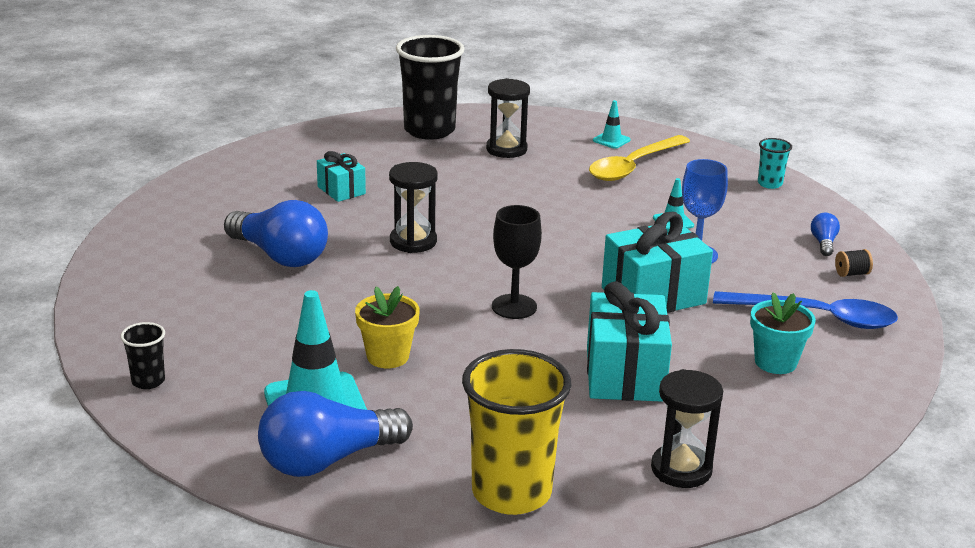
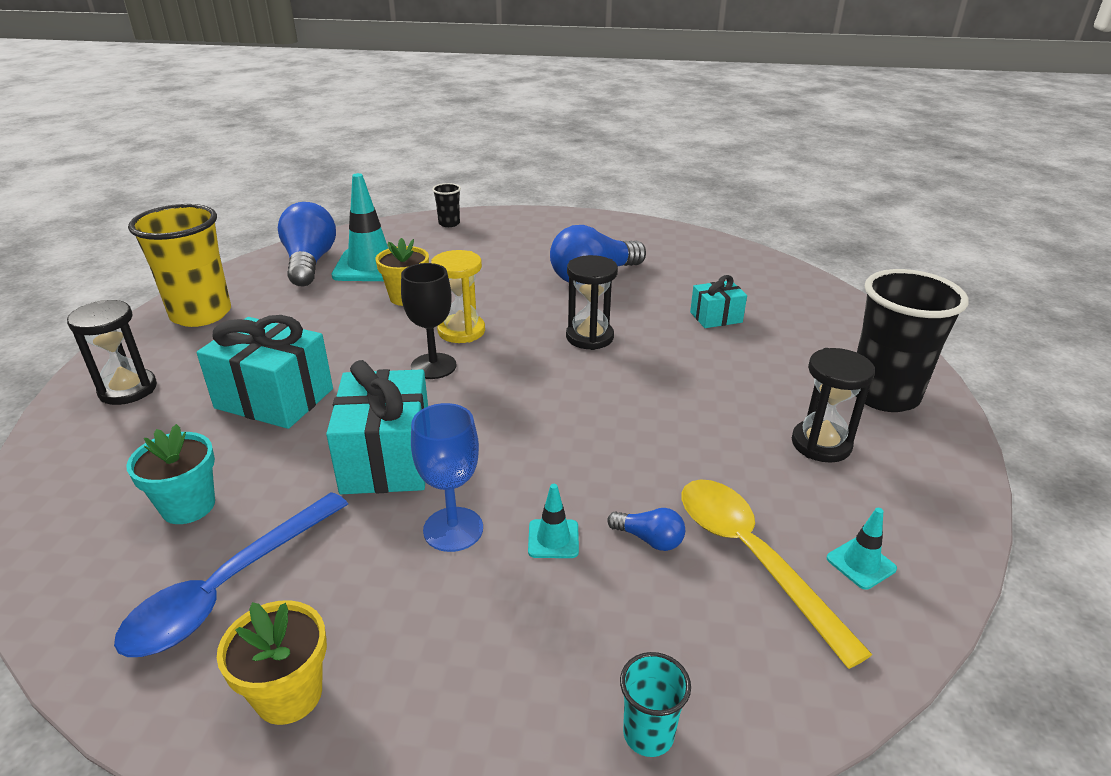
camera: 110 degrees right, 5 degrees up
blue light bulb [811,213,840,256] -> blue light bulb moved to [607,508,685,551]
black spool [835,249,873,277] -> yellow flower pot [217,600,327,725]
none -> yellow hourglass [431,250,485,343]

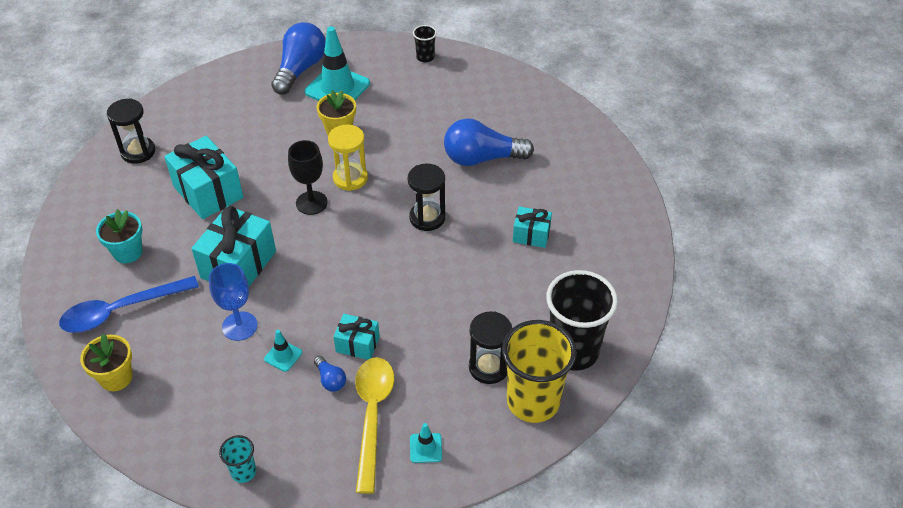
camera: 30 degrees right, 15 degrees up
yellow cup [128,204,231,327] -> yellow cup moved to [502,320,577,423]
none -> turquoise gift [333,314,380,360]

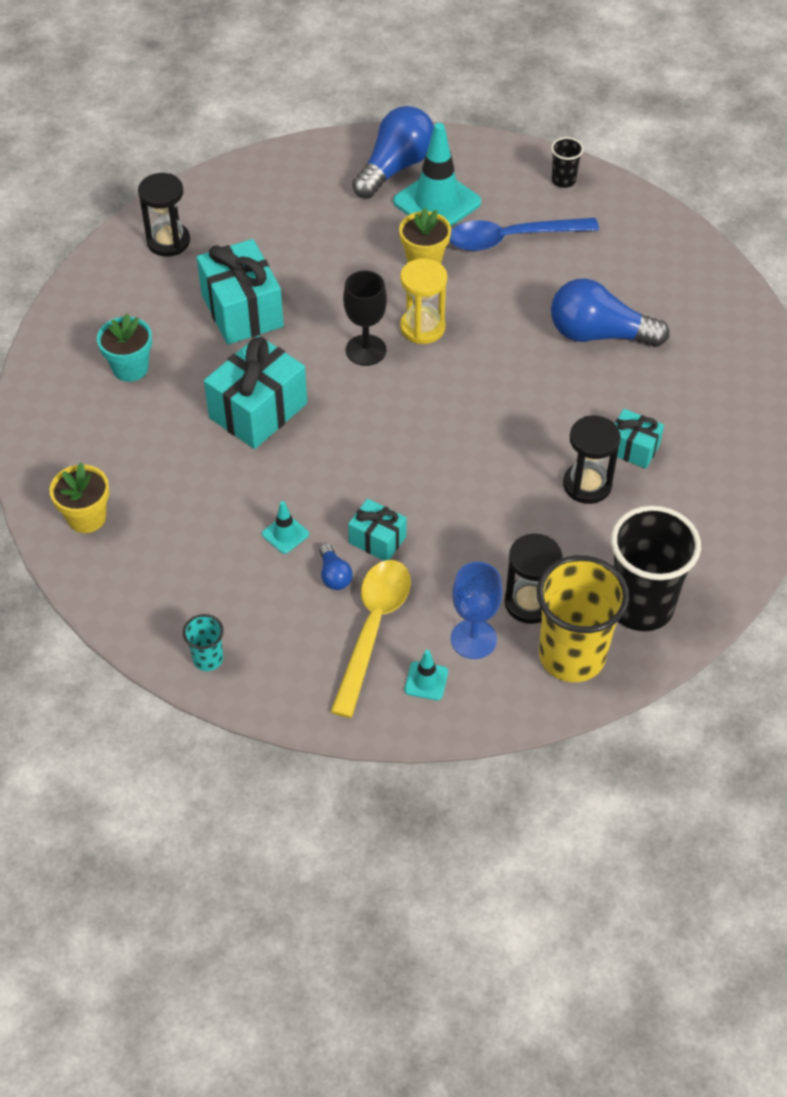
camera: 15 degrees right, 5 degrees up
blue spoon [59,276,199,333] -> blue spoon moved to [450,218,599,251]
blue goblet [209,263,258,341] -> blue goblet moved to [451,562,502,659]
black hourglass [408,164,446,231] -> black hourglass moved to [563,416,621,504]

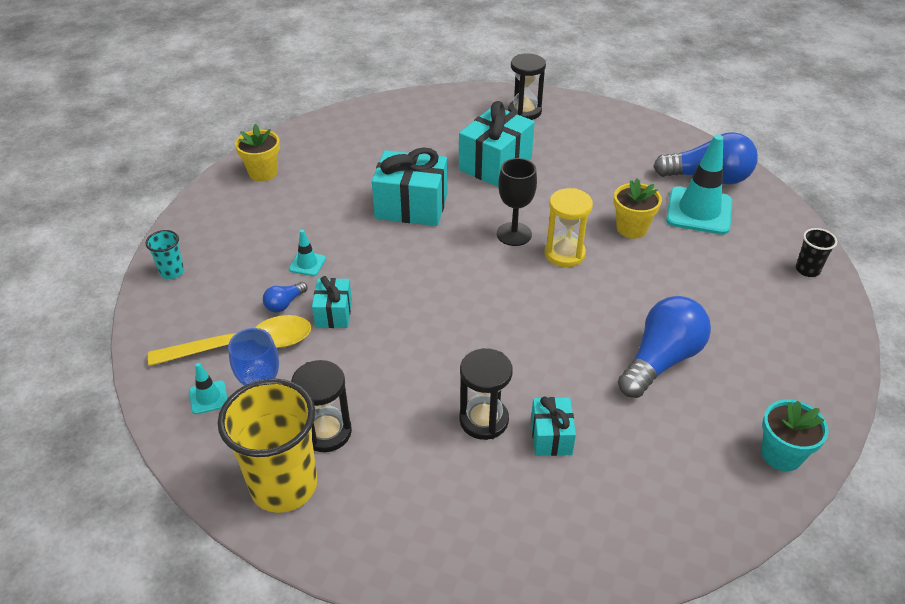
camera: 60 degrees right, 10 degrees down
turquoise flower pot [97,314,152,382] -> turquoise flower pot moved to [761,400,829,471]
blue spoon [450,218,599,251] -> none
blue light bulb [551,278,669,347] -> blue light bulb turned 60 degrees clockwise [618,296,711,398]
black cup [611,505,701,631] -> none

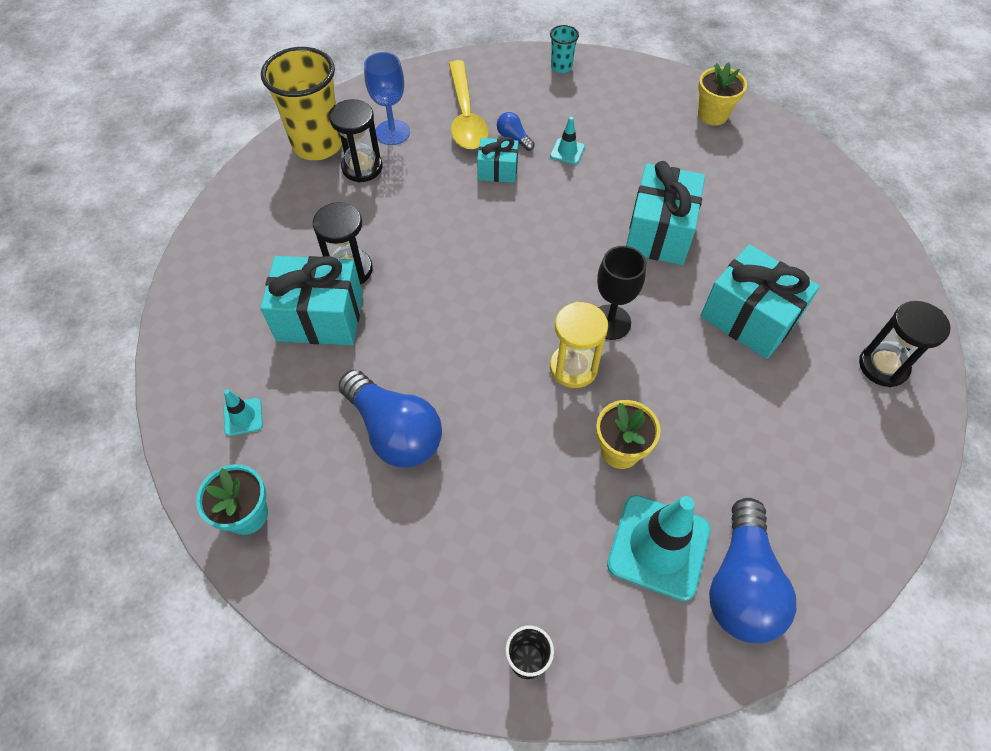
camera: 95 degrees right, 15 degrees up
turquoise traffic cone [189,363,227,414] -> turquoise traffic cone moved to [223,389,263,436]
turquoise gift [531,396,576,456] -> turquoise gift [260,256,363,345], size x1.82

